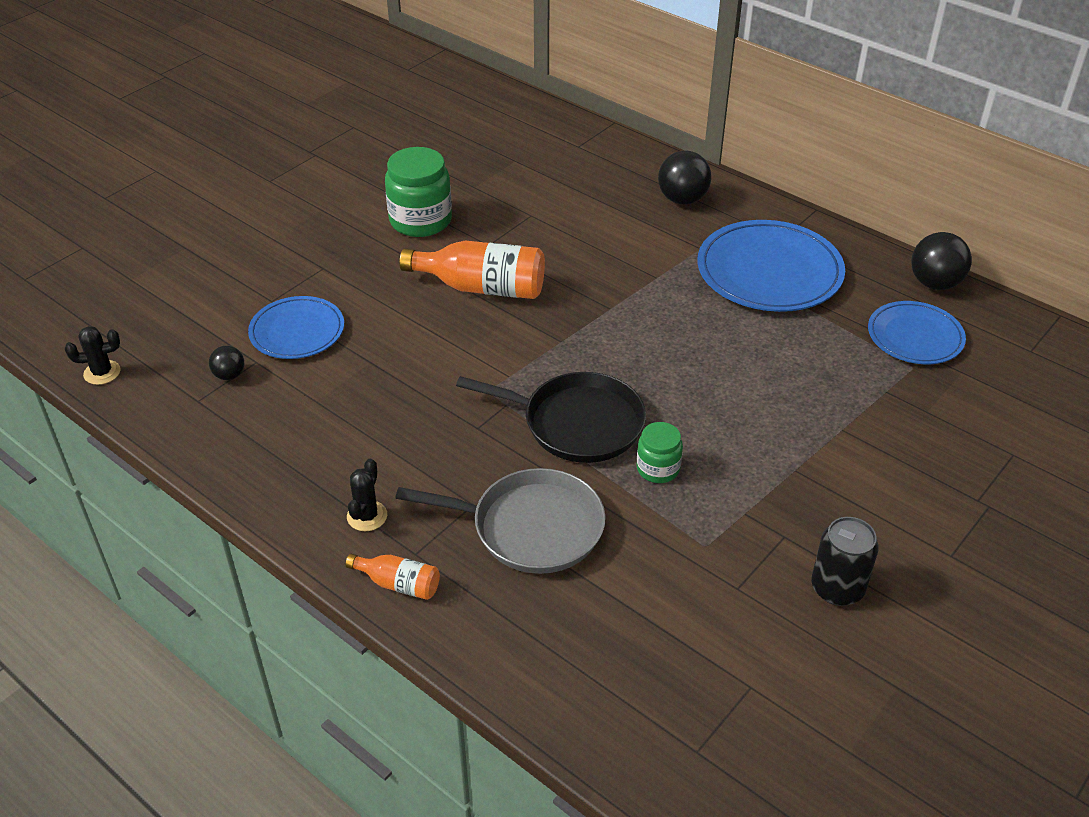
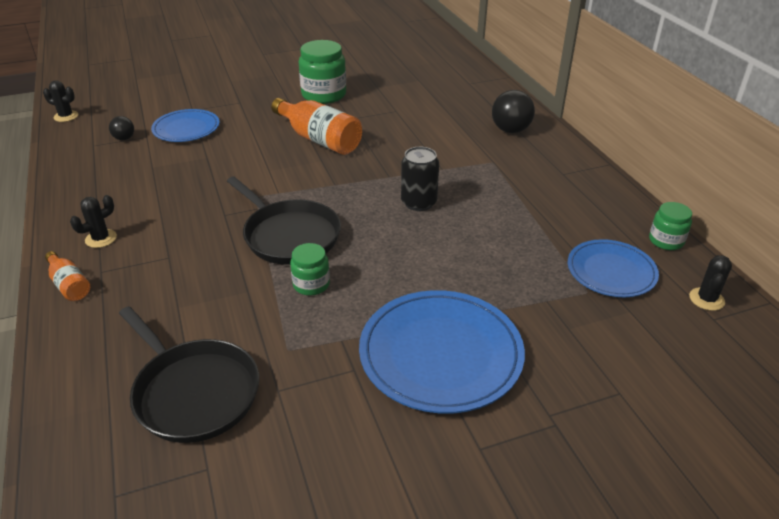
camera: 30 degrees right, 5 degrees down
grey pan [396,468,606,574] -> none
blue plate [697,220,845,312] -> blue plate moved to [359,290,525,414]
black can [811,517,879,606] -> black can moved to [401,147,439,211]
black ball [911,232,972,290] -> green jar [649,202,692,250]
none -> black pan [119,306,259,443]
none -> black cactus [689,255,732,311]

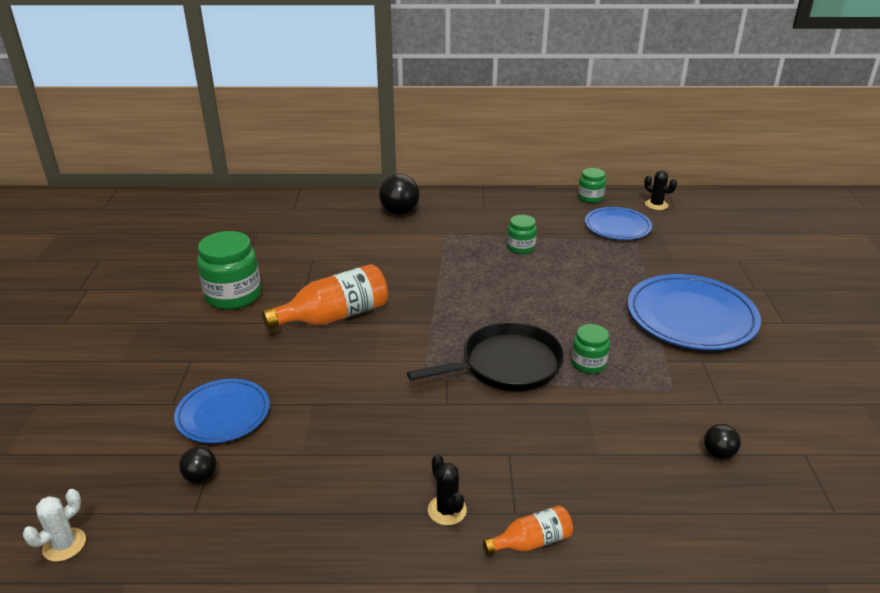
camera: 70 degrees left, 5 degrees down
black cactus [43,80,78,122] -> white cactus [23,489,86,562]
black pan [119,306,259,443] -> black ball [704,424,741,459]
black can [401,147,439,211] -> none
none -> green jar [507,215,537,254]

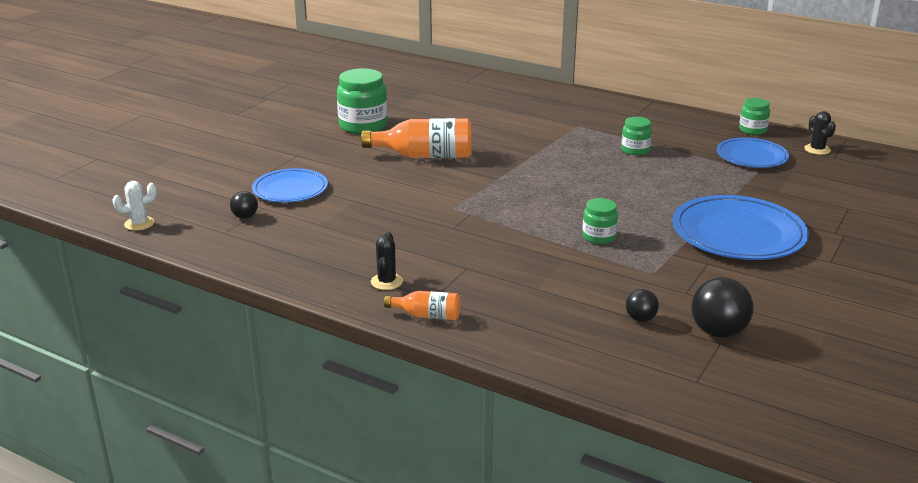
camera: 30 degrees right, 5 degrees down
black ball [379,174,420,215] -> black ball moved to [691,277,754,338]
black pan [407,322,564,391] -> none

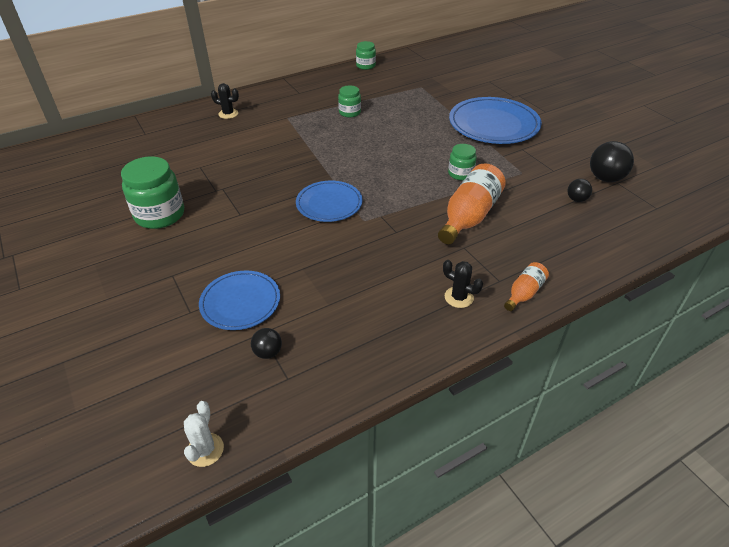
camera: 60 degrees left, 15 degrees up
orange bottle [361,118,472,158] -> orange bottle moved to [438,163,506,244]
blue plate [717,138,789,168] -> blue plate moved to [296,181,362,222]
black cactus [804,111,836,155] -> black cactus moved to [211,83,239,119]

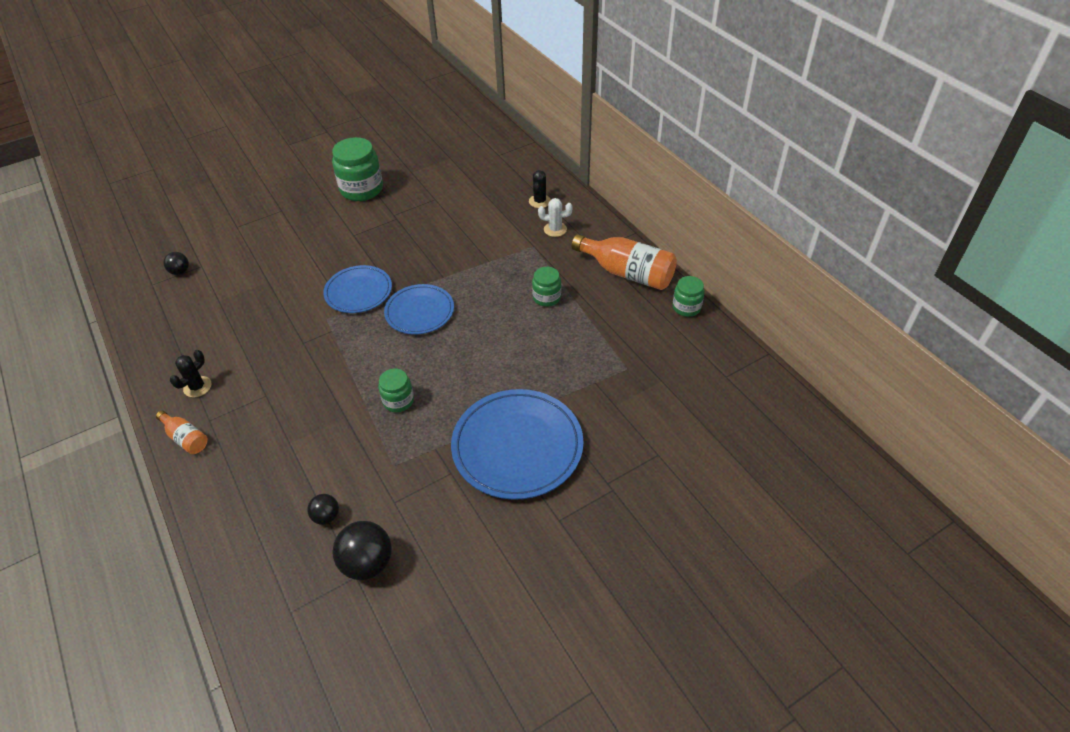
camera: 90 degrees right, 5 degrees up
white cactus [184,401,224,467] -> white cactus moved to [538,198,573,237]
blue plate [199,270,280,330] -> blue plate moved to [384,284,454,335]
orange bottle [438,163,506,244] -> orange bottle moved to [572,234,677,290]

